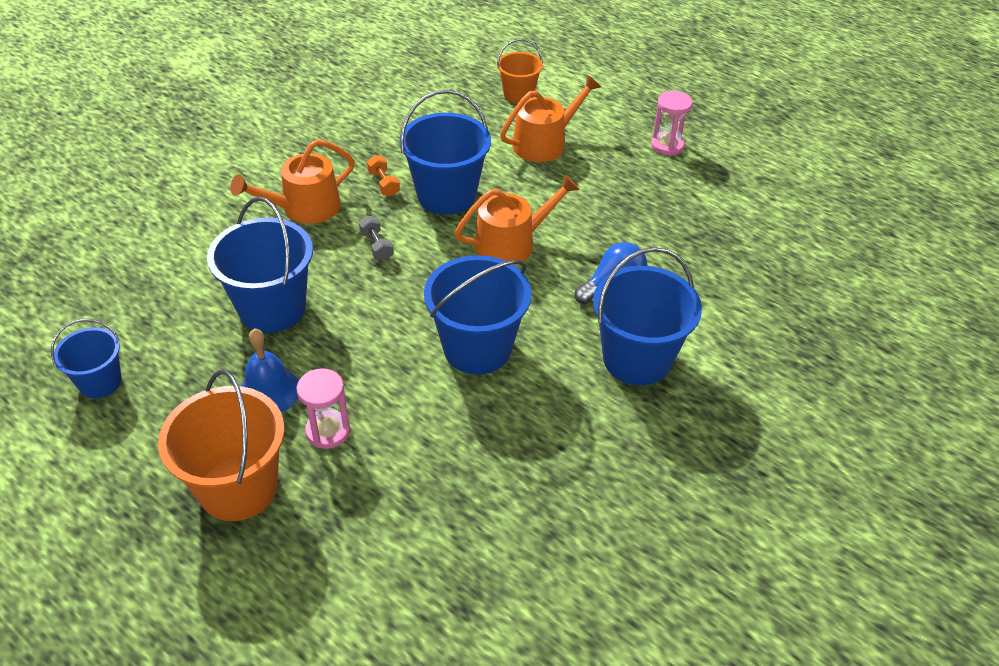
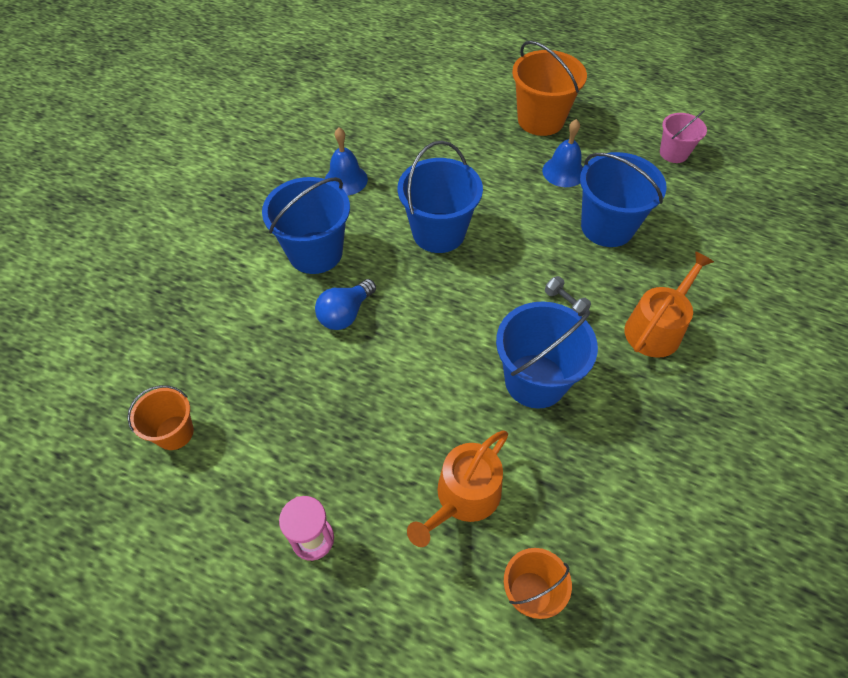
camera: 165 degrees right, 10 degrees up
blue bucket [51,319,122,398] -> pink bucket [660,110,707,163]
pink hourglass [296,368,350,449] -> none
orange dumbbell [367,155,400,196] -> none
orange watering can [455,174,580,265] -> none
none -> orange bucket [127,385,194,450]
none -> blue bell [325,128,368,196]

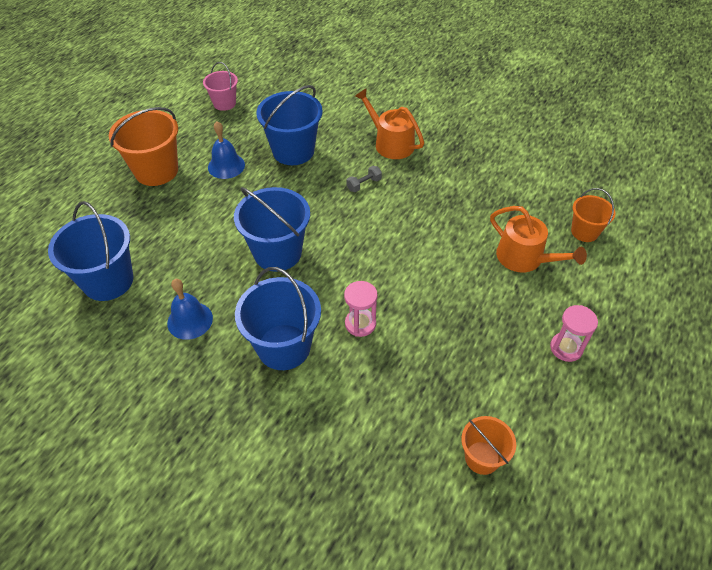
camera: 85 degrees left, 5 degrees down
blue light bulb [315,279,376,330] -> pink hourglass [344,281,378,337]
blue bucket [496,302,598,409] -> blue bucket moved to [48,201,133,301]

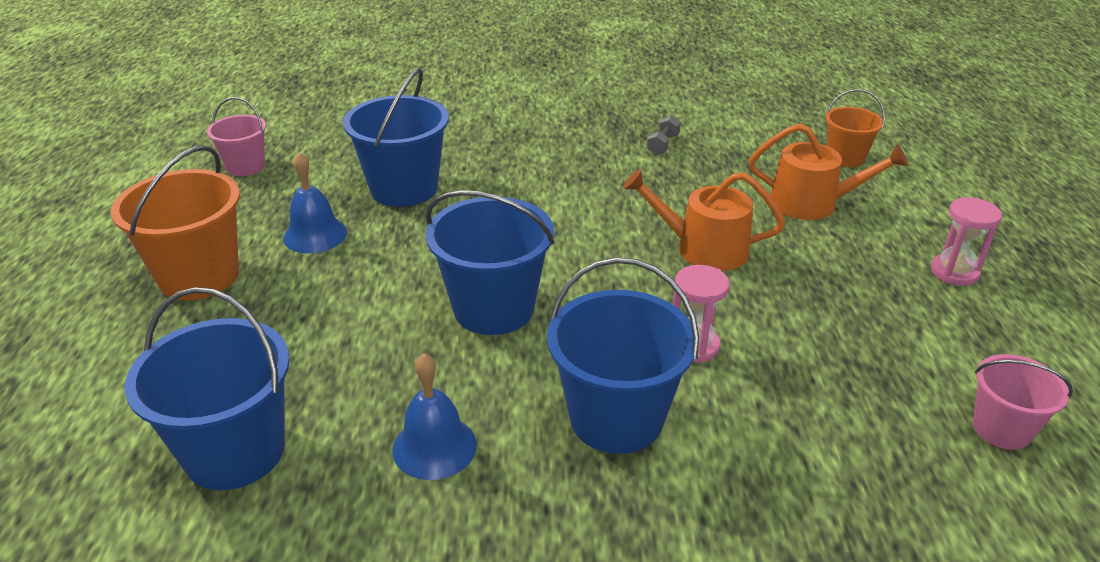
camera: 30 degrees left, 15 degrees down
grey dumbbell [346,166,382,192] -> grey dumbbell moved to [647,115,681,155]
orange watering can [355,88,424,159] -> orange watering can moved to [623,169,785,271]
orange bucket [461,416,516,475] -> pink bucket [973,354,1073,450]

